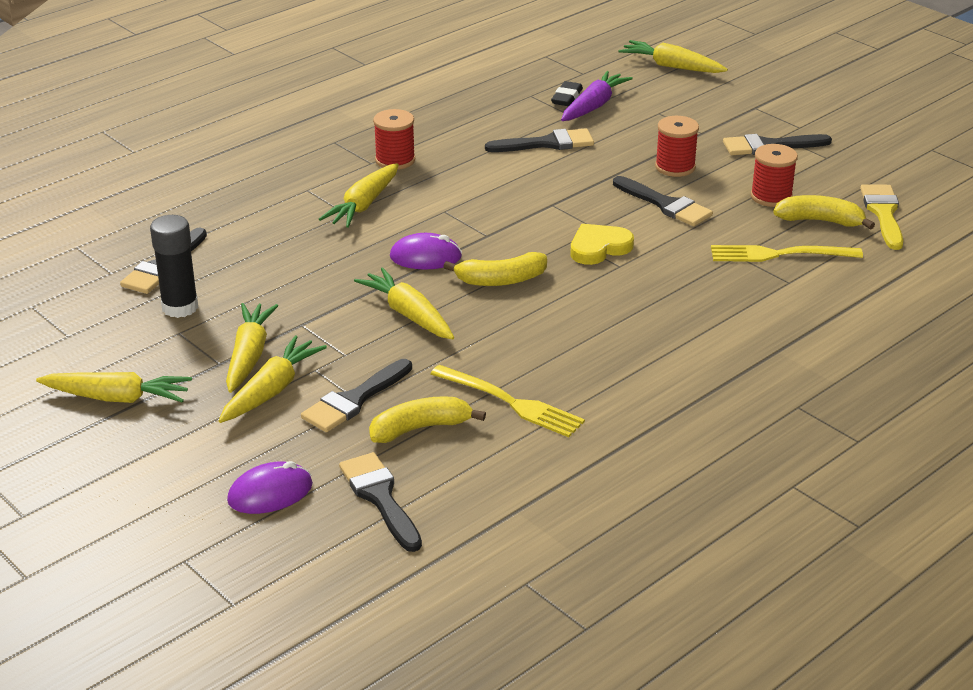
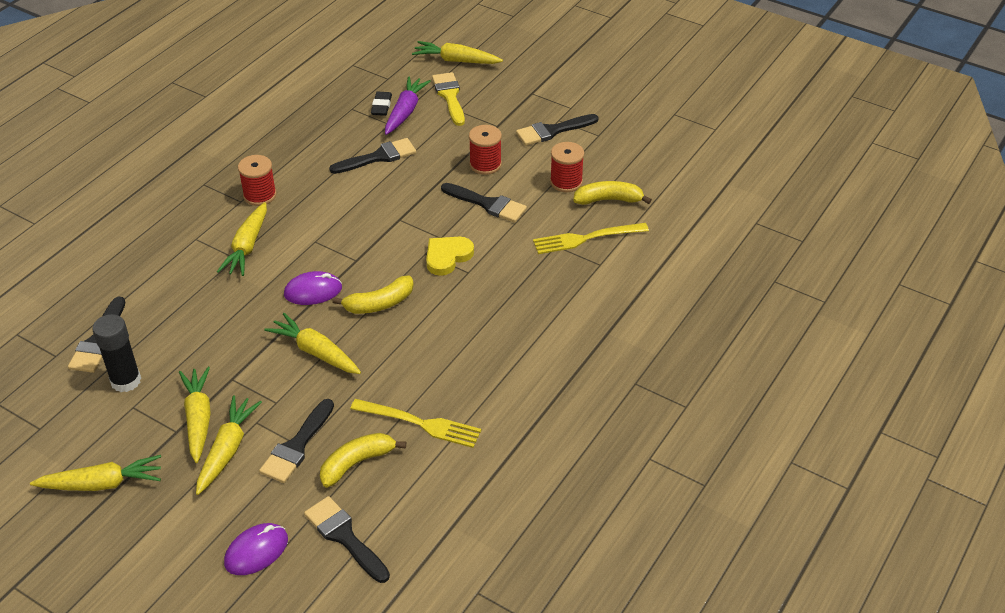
camera: 15 degrees left, 10 degrees up
yellow brush [860,184,903,250] -> yellow brush moved to [432,72,465,126]

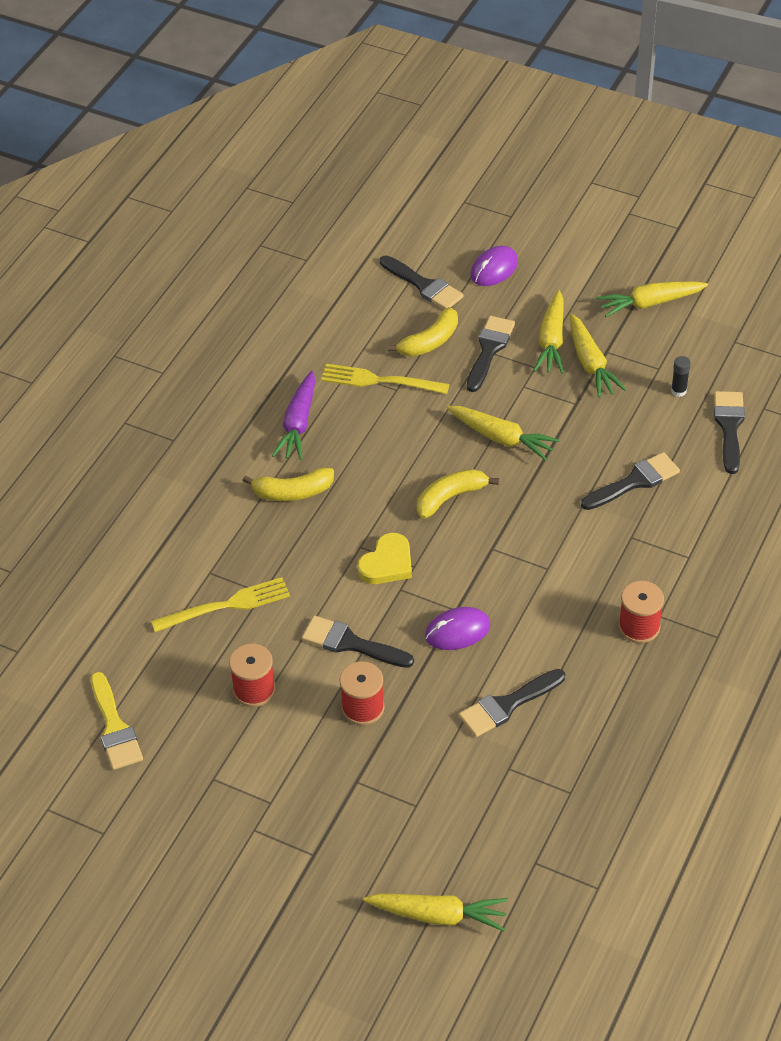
camera: 175 degrees right, 5 degrees up
black glue stick [92,314,141,392] -> black glue stick [671,356,691,397], size x0.53
yellow carrot [217,202,267,276] -> none
purple mouse [284,271,342,305] -> purple mouse moved to [425,607,491,650]
black eraser [371,92,392,116] -> none
purple carrot [385,76,431,135] -> purple carrot moved to [272,371,315,460]
yellow brush [432,72,465,126] -> yellow brush moved to [91,672,143,770]
black brush [516,114,599,146] -> black brush moved to [581,452,680,510]
yellow banana [573,181,652,205] -> yellow banana moved to [242,468,334,501]

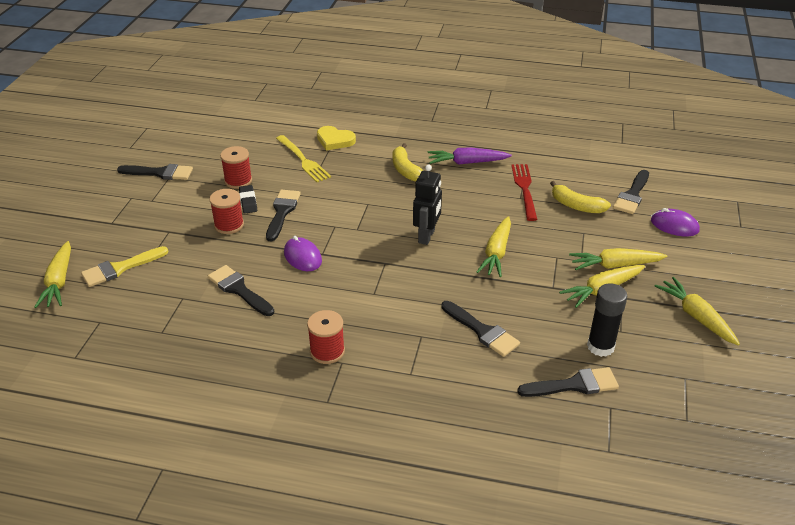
camera: 75 degrees right, 10 degrees down
yellow brush [91,672,143,770] -> yellow brush moved to [81,246,169,287]
yellow fork [321,364,450,394] -> red fork [511,164,538,221]
yellow heart [357,533,412,584] -> yellow heart moved to [317,126,356,151]
yellow banana [417,469,499,519] -> black robot [413,164,442,245]
black brush [467,316,515,392] -> black brush moved to [117,164,193,180]
black glue stick [671,356,691,397] -> black glue stick [587,283,627,357], size x1.90
none -> black eraser [239,185,257,214]

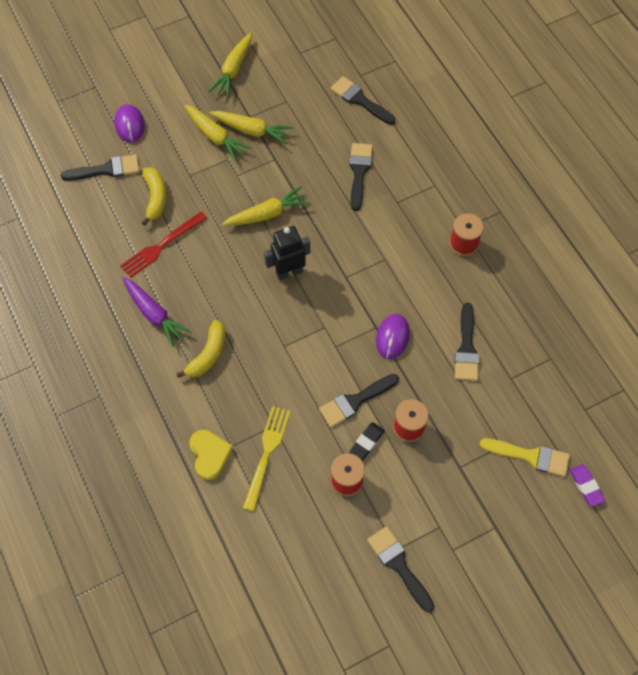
camera: 130 degrees left, 25 degrees up
yellow carrot [34,241,71,308] -> purple eraser [569,464,605,507]
black glue stick [587,283,627,357] -> none

